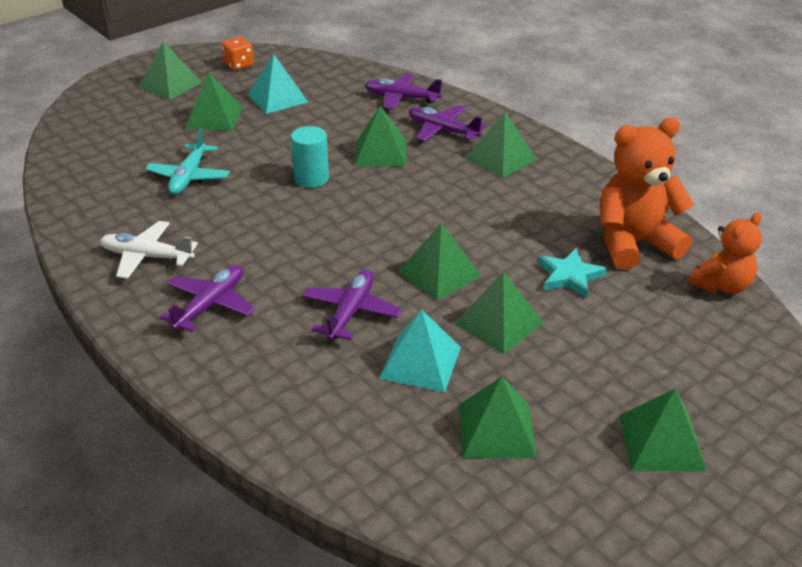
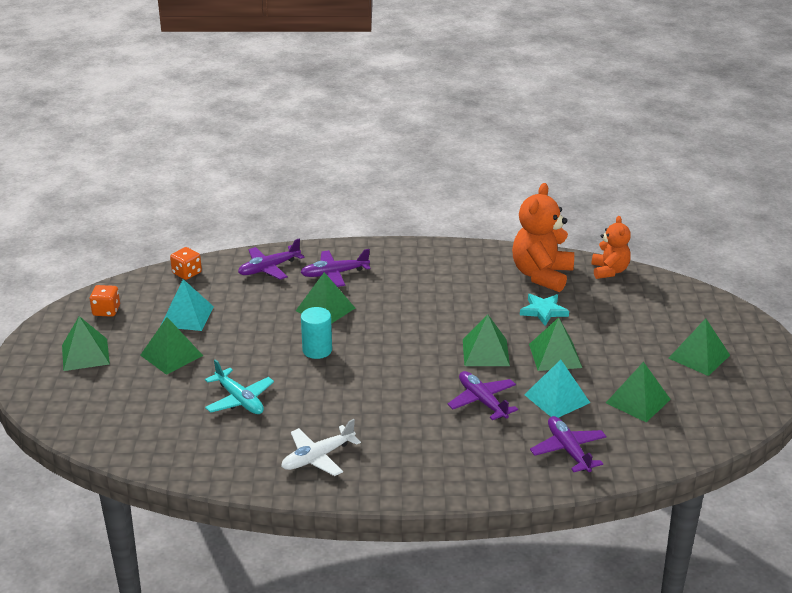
camera: 50 degrees left, 5 degrees down
purple plane [159,265,255,332] -> purple plane moved to [530,416,607,472]
green pyramid [466,112,537,178] -> none
none -> orange dice [170,247,202,280]

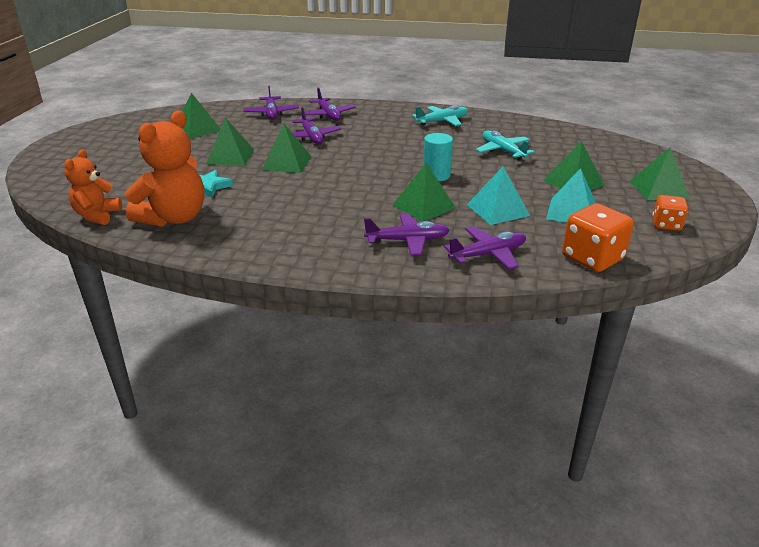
camera: 170 degrees left, 0 degrees up
orange dice [170,247,202,280] -> orange dice [562,203,634,272], size x1.65
white plane [281,419,361,476] -> turquoise plane [412,105,468,126]
turquoise pyramid [524,359,590,418] -> turquoise pyramid moved to [467,167,530,225]
green pyramid [669,318,730,376] -> none
none -> purple plane [301,88,356,121]

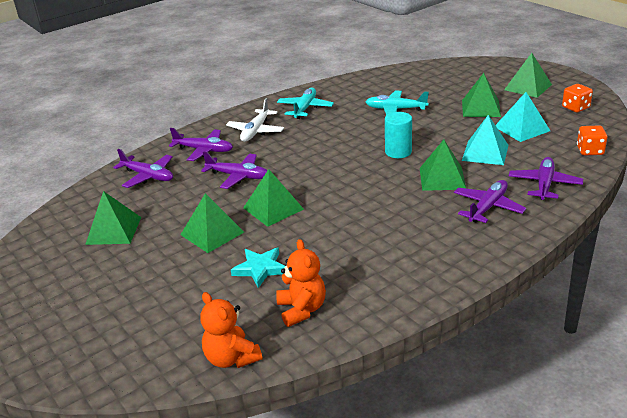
camera: 45 degrees left, 0 degrees up
orange teddy bear [125,111,204,227] -> orange teddy bear [276,239,326,327], size x0.62
orange dice [562,203,634,272] -> orange dice [577,125,607,155], size x0.61
none -> white plane [226,98,284,142]

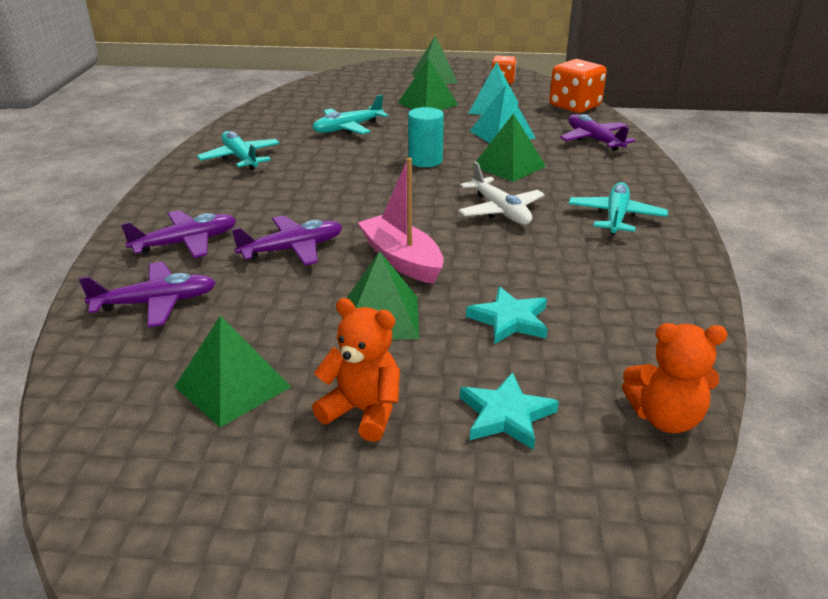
camera: 50 degrees left, 0 degrees up
white plane [226,98,284,142] -> white plane moved to [458,161,545,225]
green pyramid [243,169,304,227] -> pink boat [358,158,444,284]
orange teddy bear [276,239,326,327] -> orange teddy bear moved to [312,298,400,442]
purple plane [454,180,526,223] -> none
orange dice [577,125,607,155] -> orange dice [549,59,607,113], size x1.65
none -> turquoise star [460,372,559,450]
none -> turquoise plane [569,182,668,235]

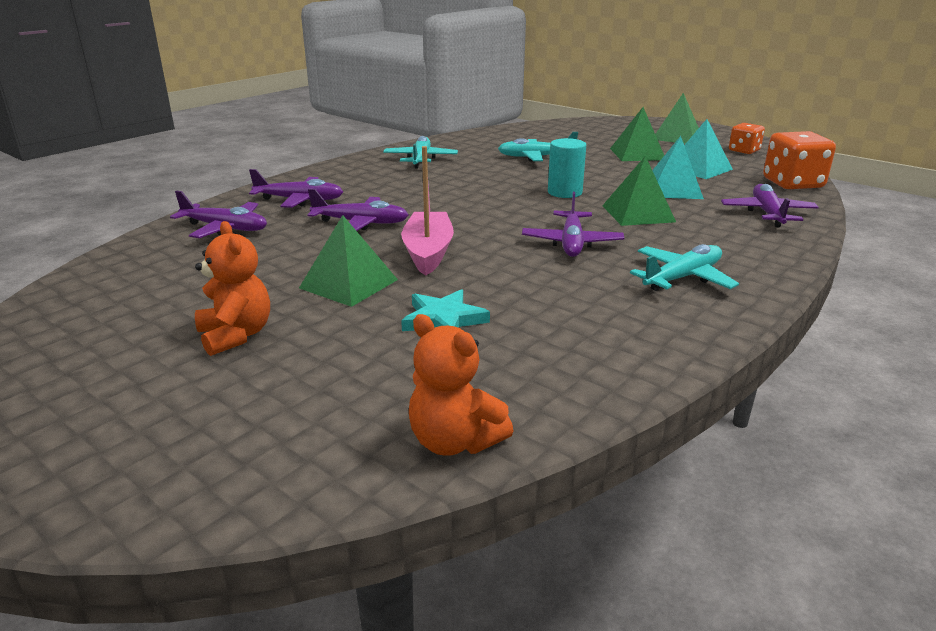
camera: 35 degrees right, 5 degrees down
green pyramid [174,316,291,428] -> none
white plane [458,161,545,225] -> purple plane [522,192,624,257]
turquoise star [460,372,559,450] -> none

